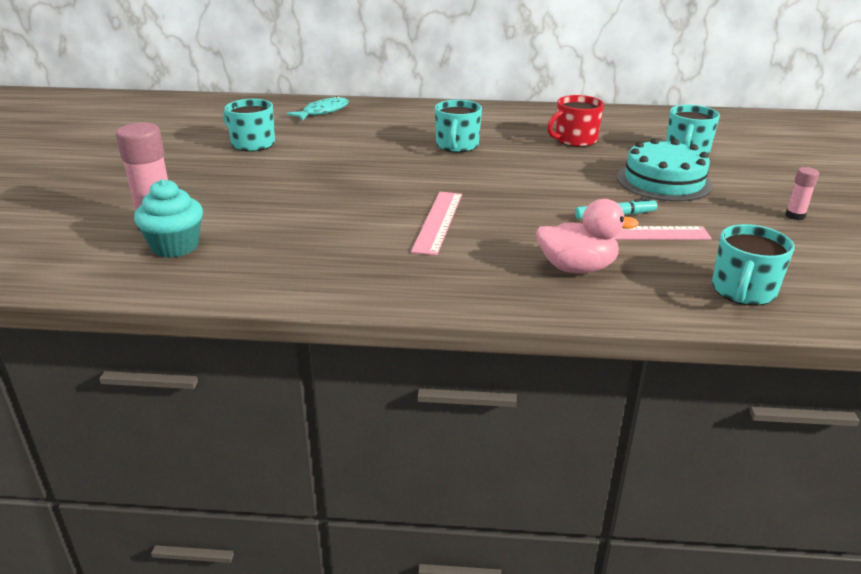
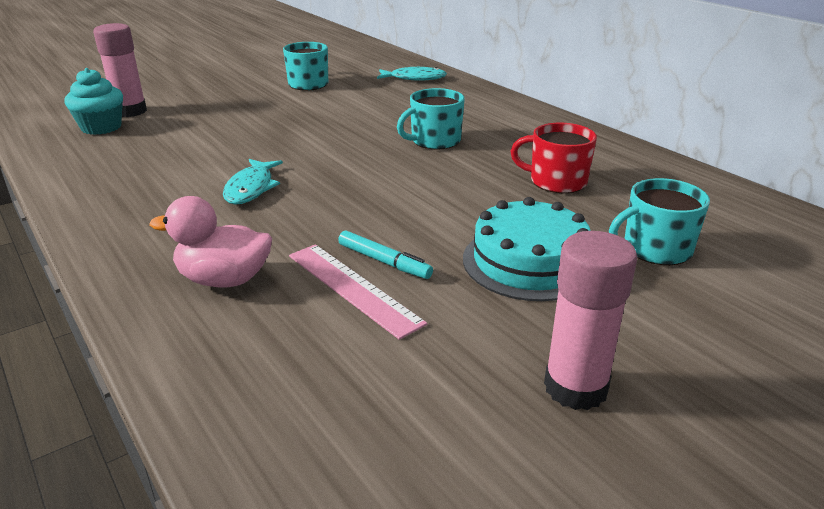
camera: 50 degrees right, 0 degrees up
pink ruler [411,192,462,256] -> turquoise fish [223,159,283,204]
pink duck [536,199,639,273] -> pink duck turned 135 degrees clockwise [149,196,272,287]
turquoise mug [712,224,794,306] -> none
pink glue stick [785,167,819,220] -> pink glue stick [544,231,637,410], size x1.97

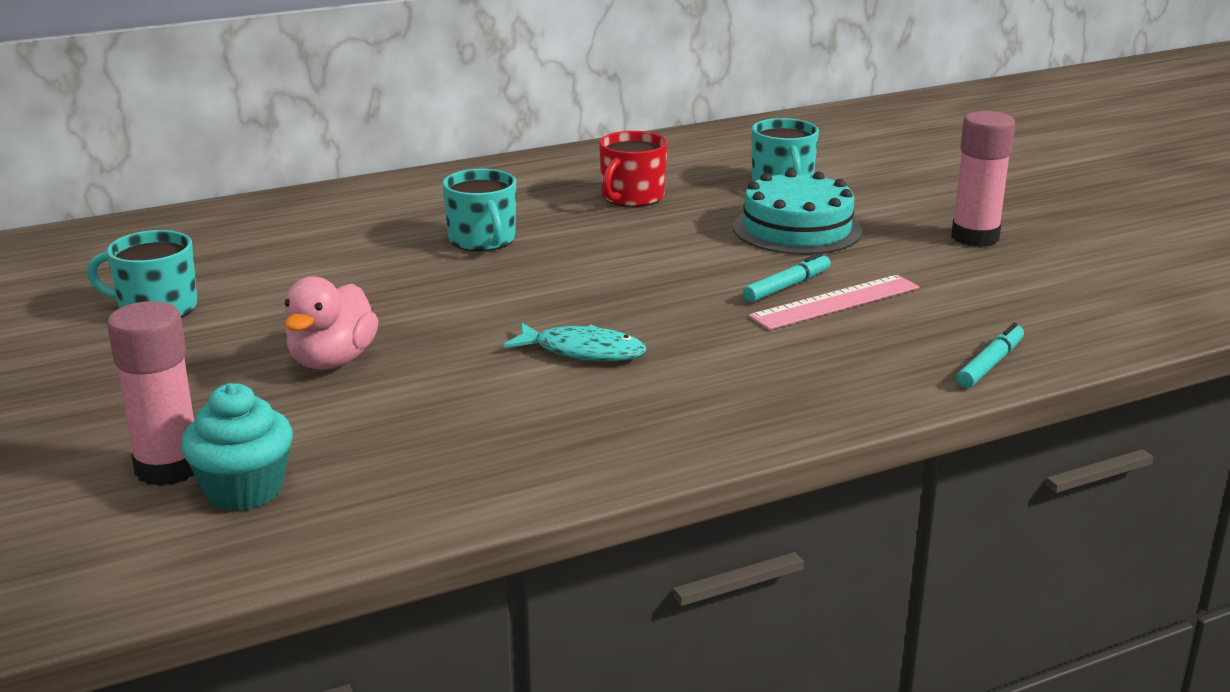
camera: 80 degrees left, 5 degrees down
pink duck [149,196,272,287] -> pink duck moved to [284,276,379,370]
turquoise fish [377,67,447,81] -> none
none -> turquoise marker [957,323,1024,388]

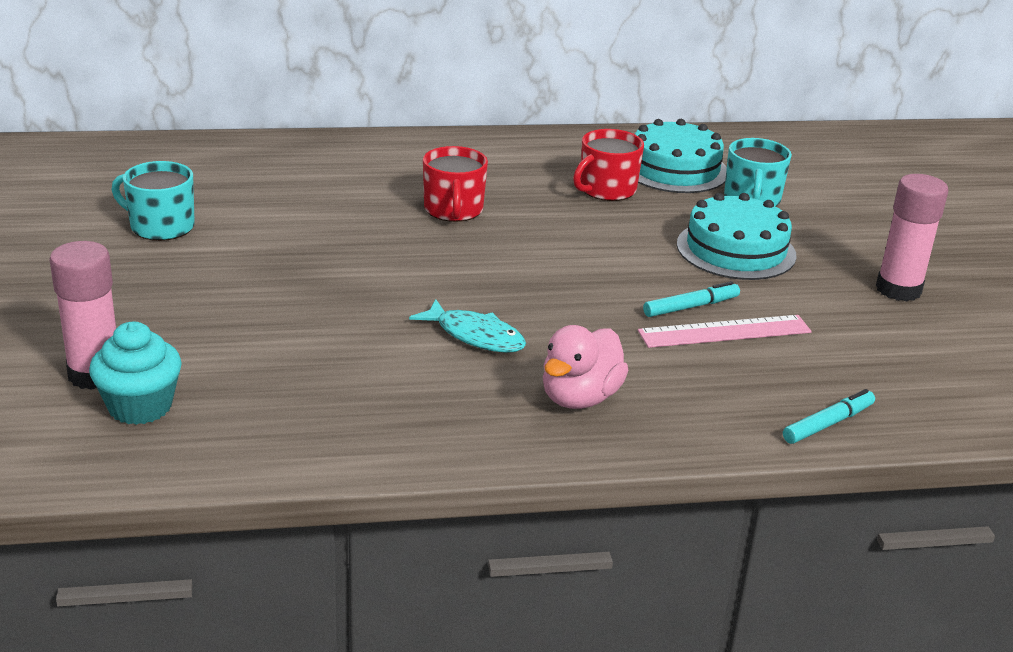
camera: 15 degrees right, 5 degrees up
pink duck [284,276,379,370] -> pink duck moved to [543,325,629,409]
turquoise mug [442,169,516,251] -> red mug [423,146,488,222]
none -> turquoise cake [635,119,727,193]

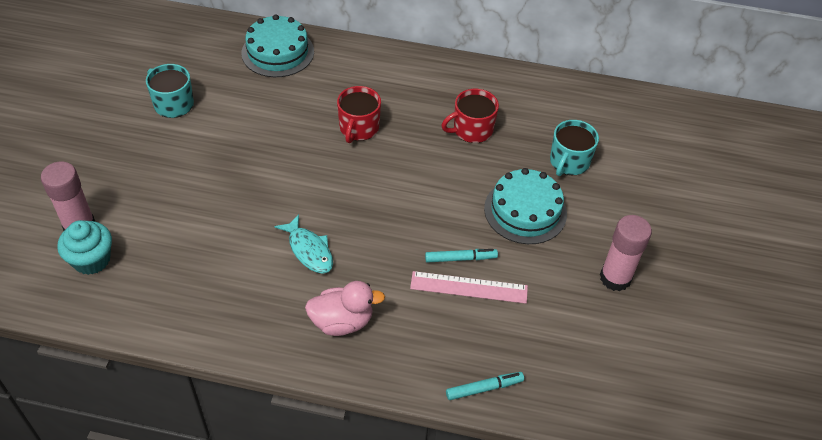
camera: 20 degrees right, 20 degrees up
pink duck [543,325,629,409] -> pink duck turned 150 degrees counterclockwise [305,281,385,336]
turquoise cake [635,119,727,193] -> turquoise cake moved to [241,14,314,77]

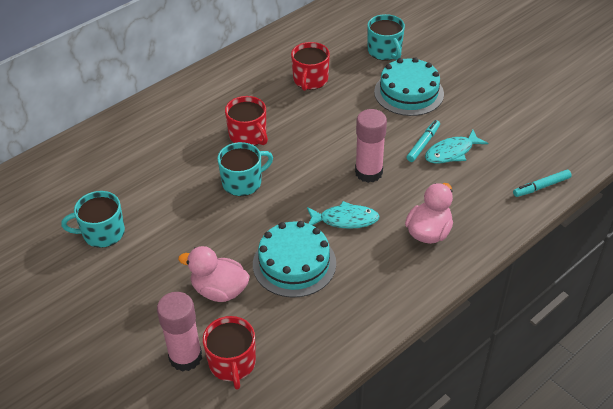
camera: 50 degrees left, 5 degrees down
turquoise cupcake [57,220,112,275] -> red mug [203,316,256,389]
turquoise cake [241,14,314,77] -> turquoise cake moved to [253,221,336,298]
pink ruler [410,271,528,304] -> turquoise fish [425,130,488,164]
turquoise marker [446,372,524,400] -> turquoise marker turned 135 degrees counterclockwise [513,170,572,197]
pink glue stick [600,215,652,291] -> pink glue stick moved to [355,109,387,183]
none -> pink duck [178,246,250,302]
none -> turquoise mug [217,142,273,196]

